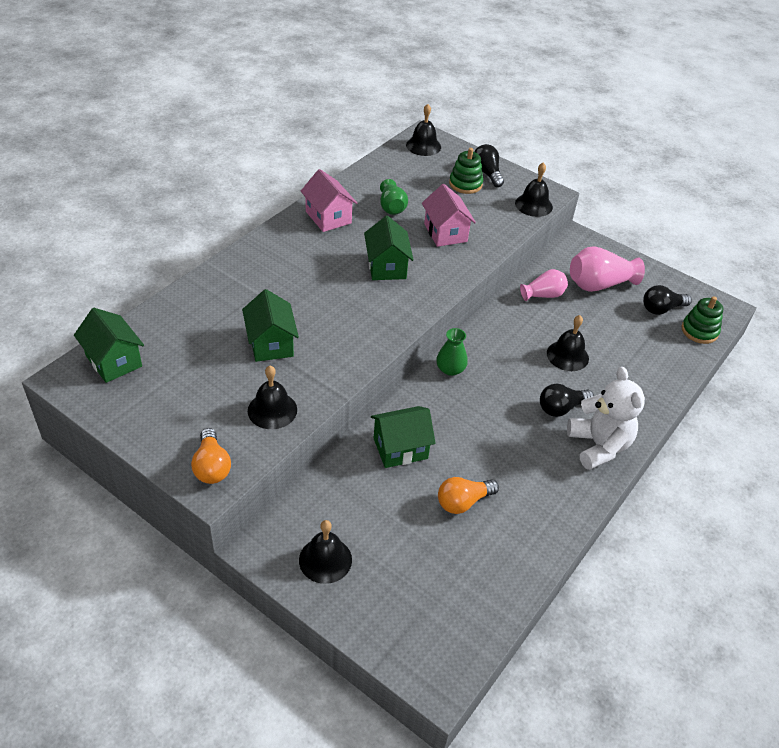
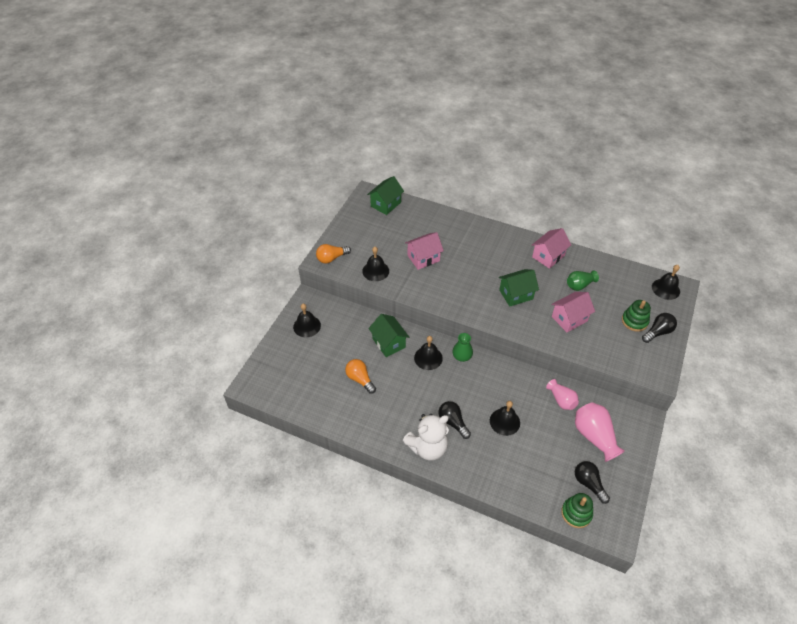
camera: 80 degrees right, 5 degrees up
green house [242,289,299,362] -> pink house [405,232,444,270]
black bell [515,163,553,217] -> black bell moved to [414,336,443,370]

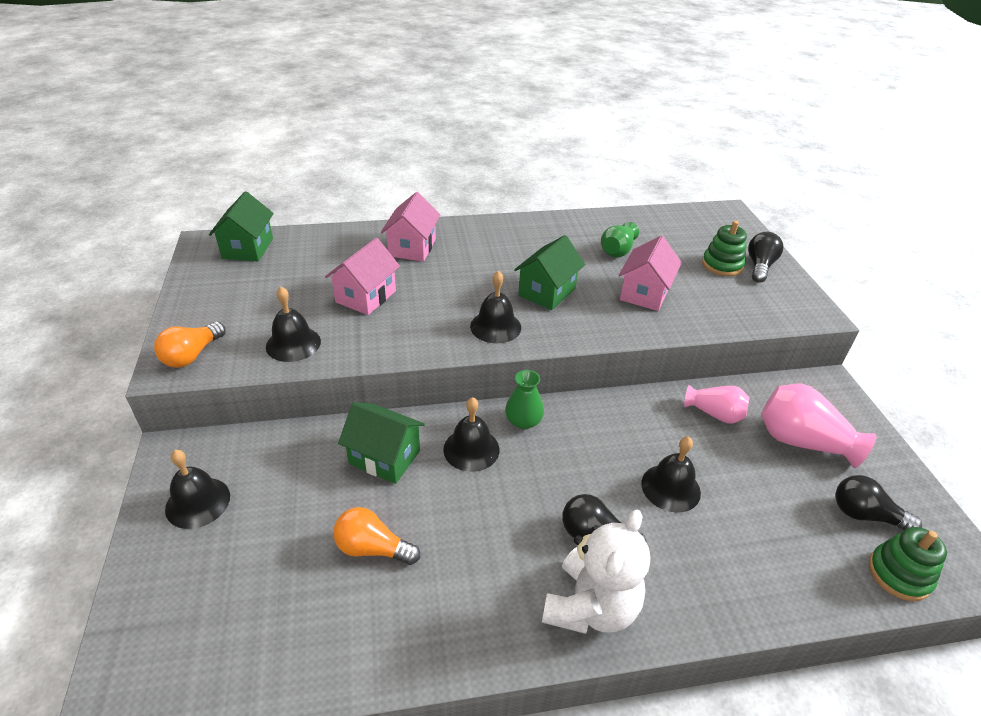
camera: 35 degrees left, 10 degrees down
pink house [532,228,571,269] -> pink house moved to [381,192,440,262]
black bell [652,265,680,300] -> black bell moved to [470,271,521,343]

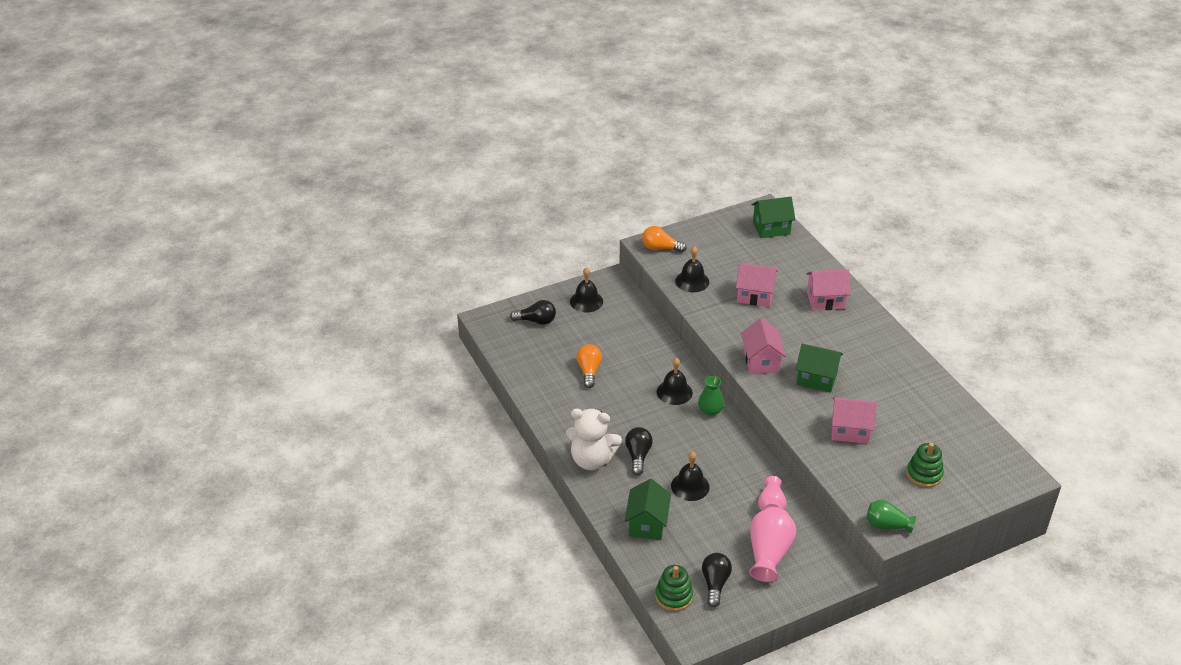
camera: 75 degrees right, 0 degrees up
green house [338,402,425,484] -> green house moved to [625,479,671,540]
black bell [470,271,521,343] -> pink house [741,318,786,374]
green vase [601,222,639,258] -> green vase moved to [866,500,916,533]
black light bulb [748,232,783,283] -> black light bulb moved to [510,300,556,325]

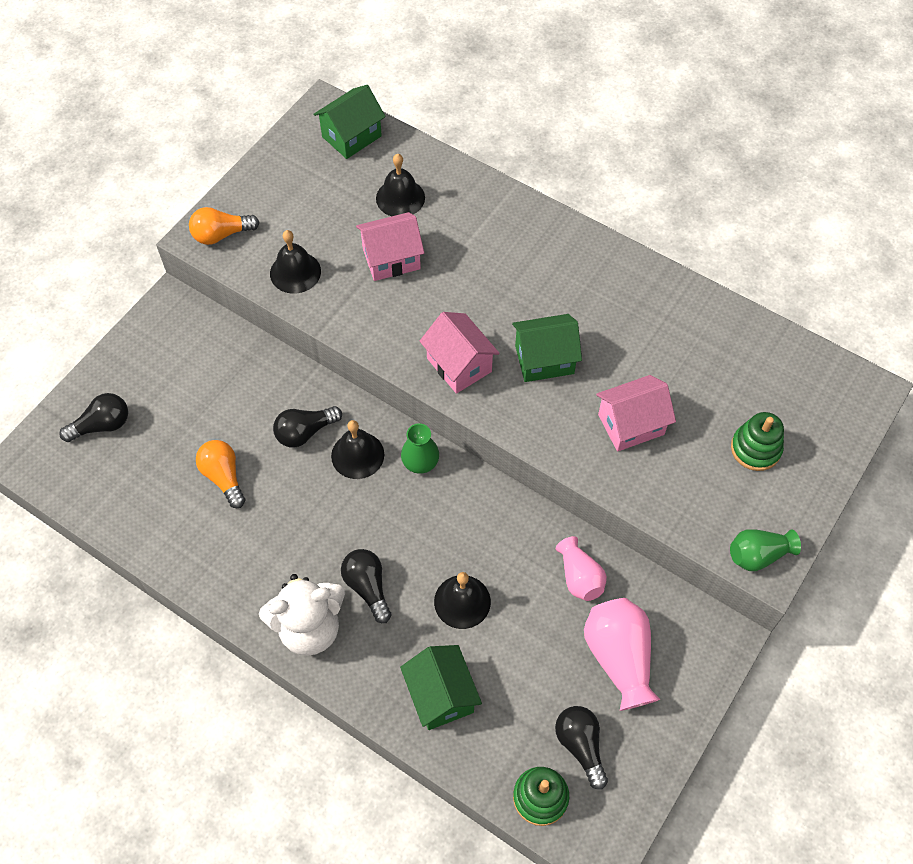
camera: 30 degrees left, 20 degrees up
black bell [570,267,603,313] -> black bell moved to [376,154,425,216]
pink house [806,269,851,311] -> none
none -> black light bulb [273,406,342,447]

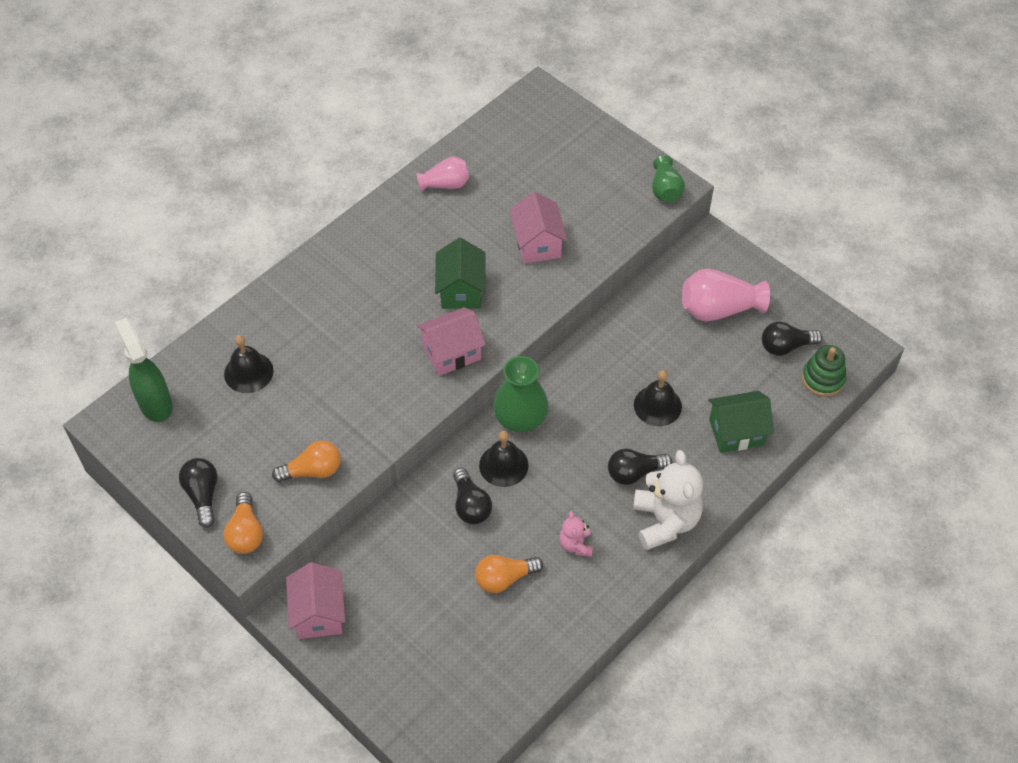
camera: 80 degrees left, 5 degrees down
black light bulb [59,393,128,442] -> black light bulb moved to [179,458,217,528]
black bell [270,230,321,294] -> orange light bulb [272,441,341,482]
green house [313,85,386,159] -> green spray bottle [114,318,173,422]
pink house [356,212,424,281] -> pink house moved to [286,562,345,639]
green vase [401,423,439,474] -> green vase [493,356,549,432], size x1.59
pink vase [556,536,607,601] -> pink vase moved to [416,156,469,192]
green stacking toy [731,412,784,471] -> none
none -> pink teddy bear [559,511,593,557]

